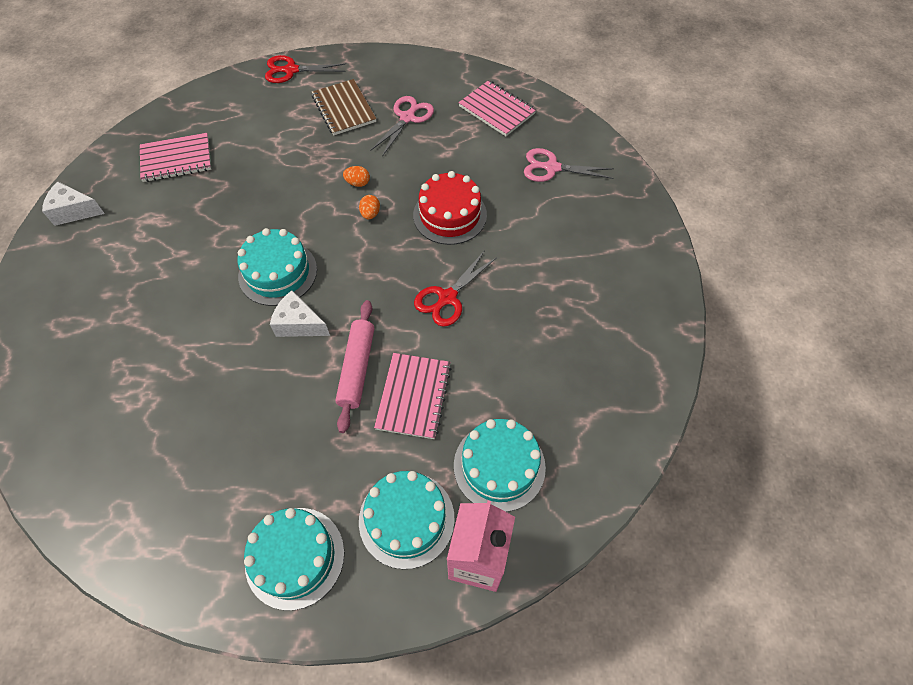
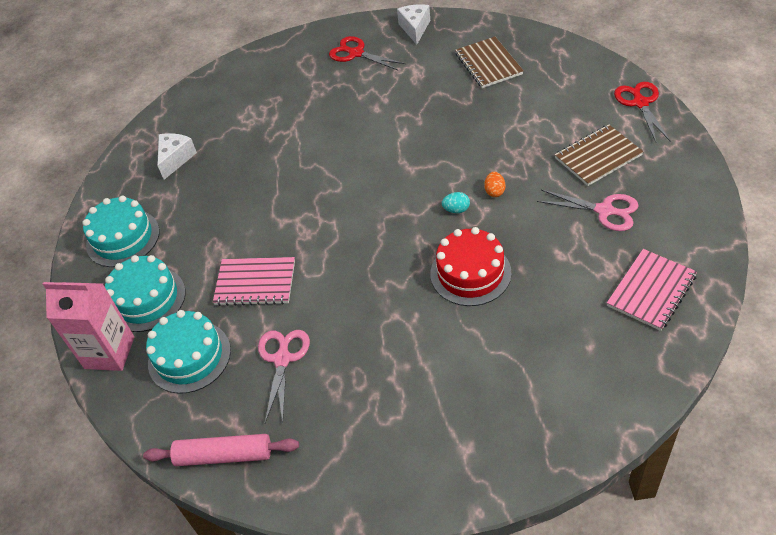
camera: 90 degrees right, 10 degrees down
pink notebook [140,133,211,182] -> brown notebook [455,37,524,88]
turquoise cake [237,228,317,306] -> none
white cheese [270,290,330,337] -> white cheese moved to [157,133,197,180]
pink rolling pin [335,300,374,433] -> pink rolling pin moved to [143,434,299,466]
orange egg [359,195,380,219] -> turquoise egg [442,192,470,213]
red scissors [414,250,497,327] -> red scissors moved to [329,36,405,71]
pink scissors [524,148,614,182] -> pink scissors moved to [258,330,310,424]

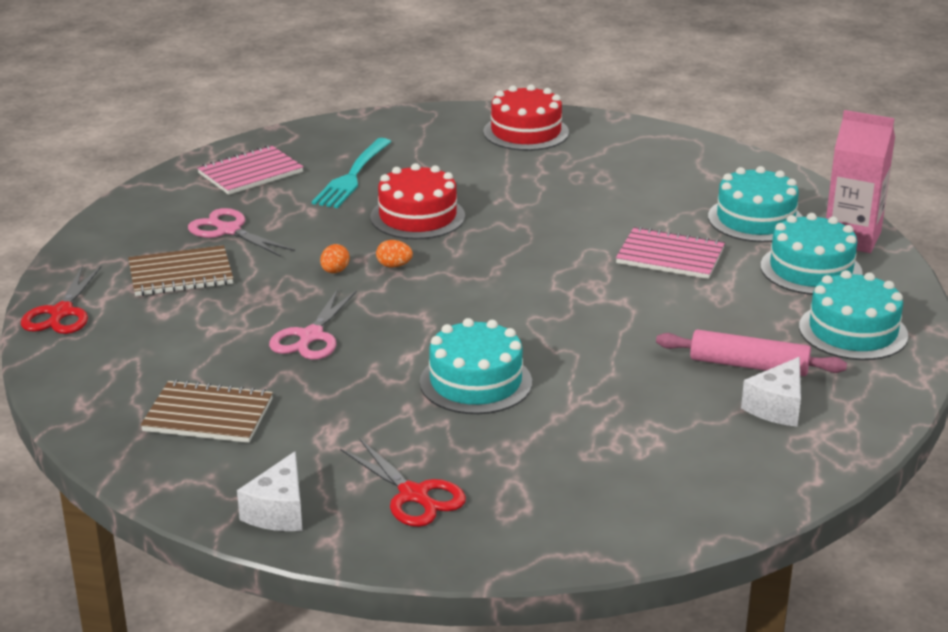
camera: 170 degrees left, 20 degrees down
pink rolling pin [143,434,299,466] -> pink rolling pin moved to [656,329,847,376]
pink scissors [258,330,310,424] -> pink scissors moved to [269,289,357,360]
turquoise egg [442,192,470,213] -> orange egg [376,240,413,267]
brown notebook [455,37,524,88] -> brown notebook turned 75 degrees counterclockwise [141,380,273,443]
none -> turquoise fork [312,138,391,208]
none -> turquoise cake [420,318,532,414]
none -> red cake [483,84,569,151]

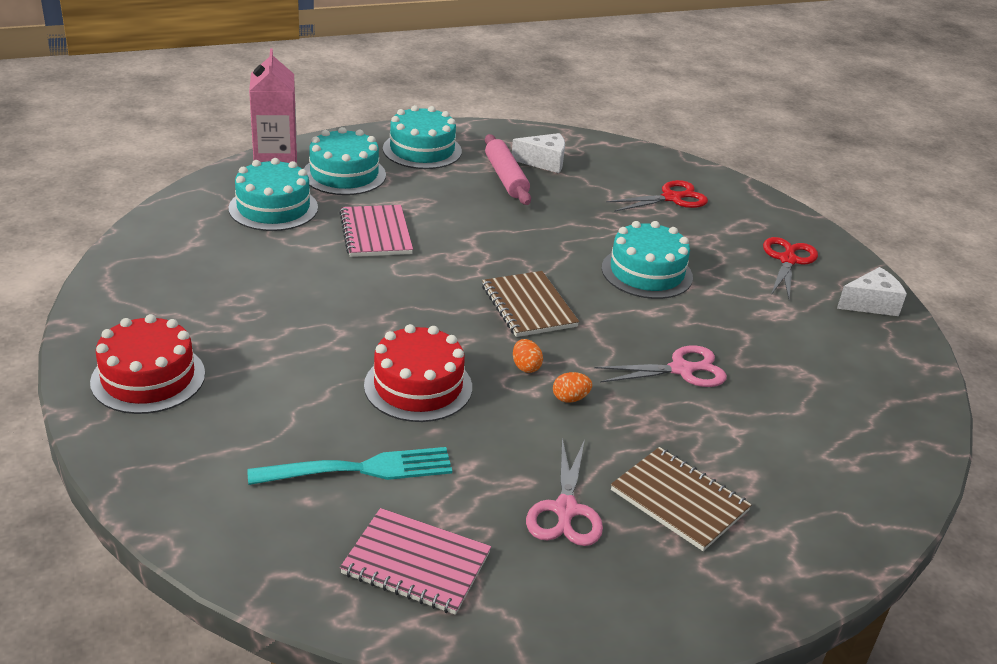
camera: 125 degrees left, 5 degrees up
red scissors [21,266,101,334] -> red scissors moved to [607,180,708,212]
brown notebook [141,380,273,443] -> brown notebook moved to [482,271,579,337]

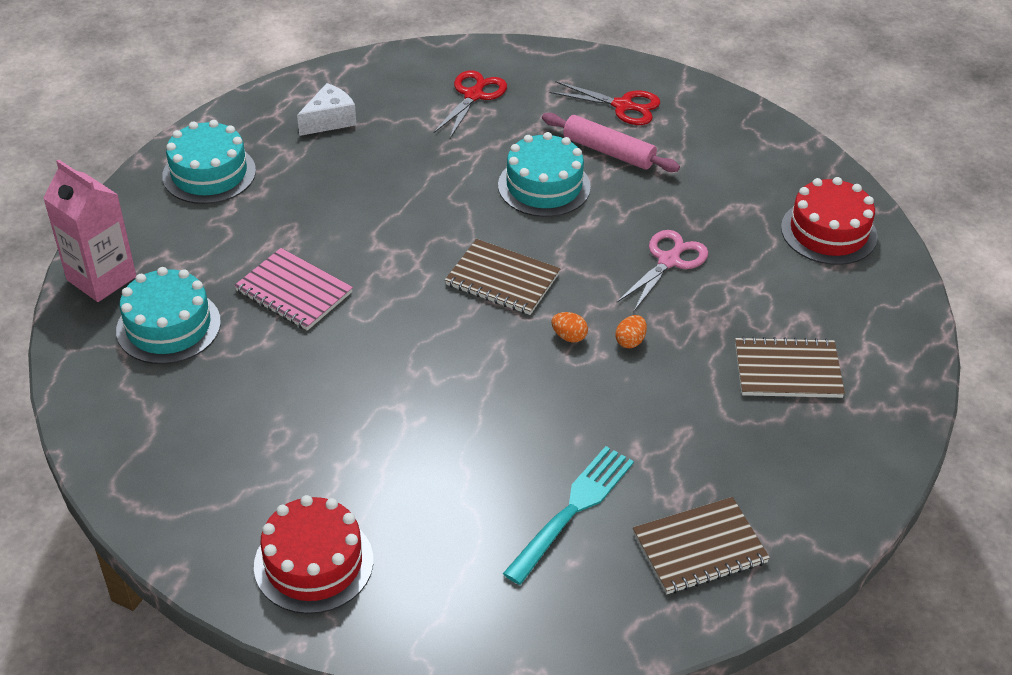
camera: 40 degrees left, 10 degrees up
turquoise cake [304,127,386,195] -> none
pink notebook [340,508,491,615] -> brown notebook [633,497,770,594]
red cake [364,324,472,422] -> red cake moved to [781,177,878,265]
pink rolling pin [485,134,531,205] -> pink rolling pin moved to [542,113,680,172]
pink scissors [526,438,603,546] -> none
red scissors [763,237,818,299] -> red scissors turned 135 degrees clockwise [550,81,660,125]
white cheese [837,267,907,316] -> none

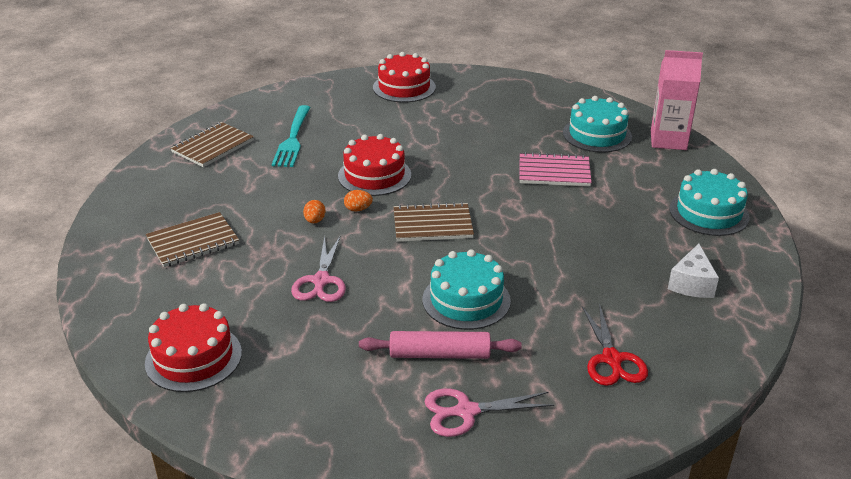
camera: 150 degrees right, 10 degrees down
red scissors [550,81,660,125] -> pink scissors [424,388,554,437]
none -> red cake [338,134,411,196]

